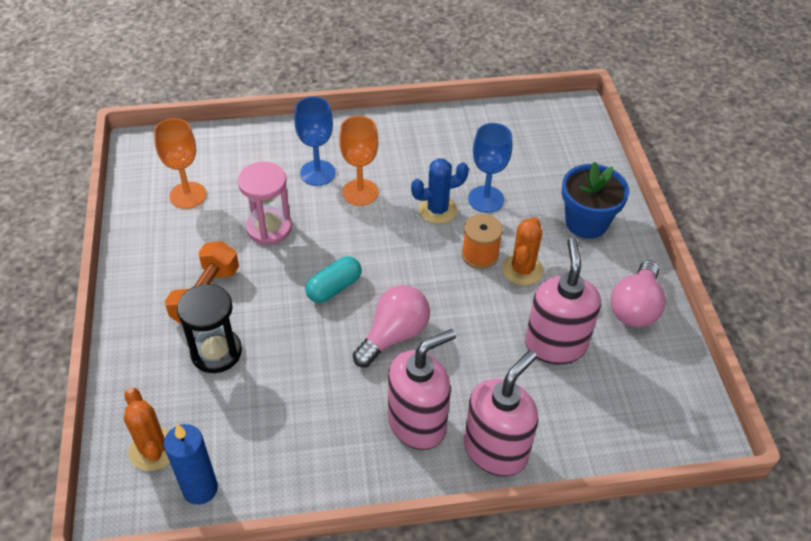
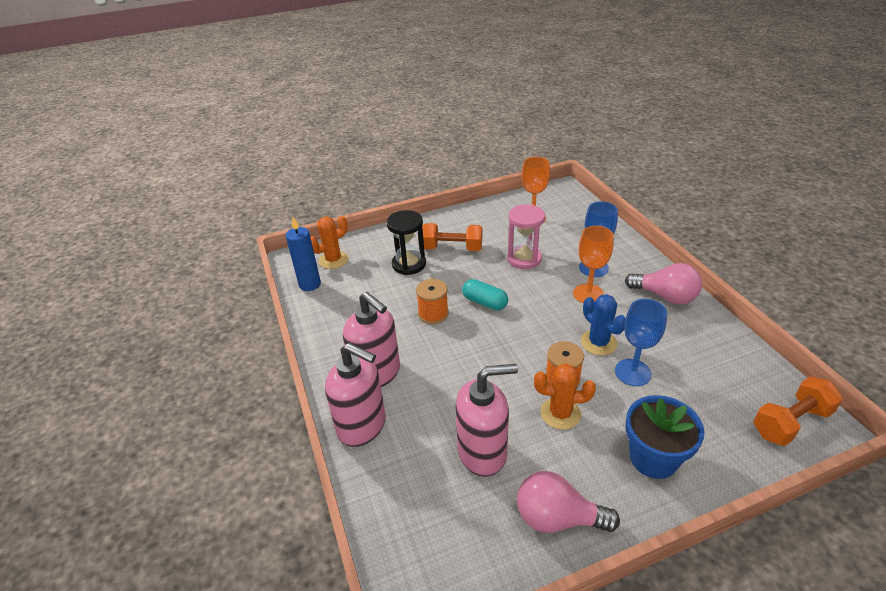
camera: 80 degrees right, 10 degrees down
pink light bulb [353,285,430,367] -> pink light bulb moved to [625,263,702,304]
none -> orange spool [416,279,449,324]
none -> orange dumbbell [753,376,843,446]

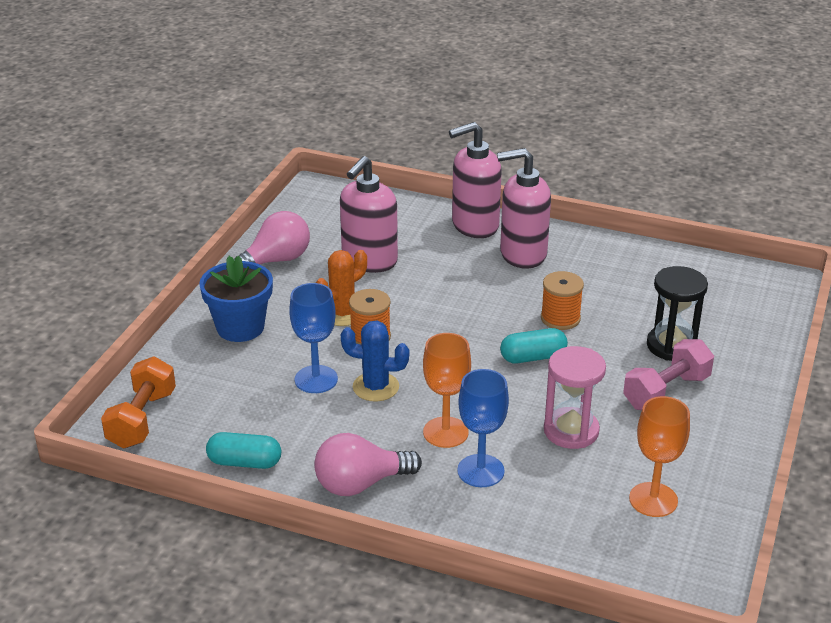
camera: 130 degrees right, 5 degrees down
blue candle [286,217,321,291] -> none
orange cactus [310,216,348,269] -> none
orange dumbbell [422,223,482,251] -> pink dumbbell [623,339,714,410]
none -> turquoise capsule [206,432,281,469]

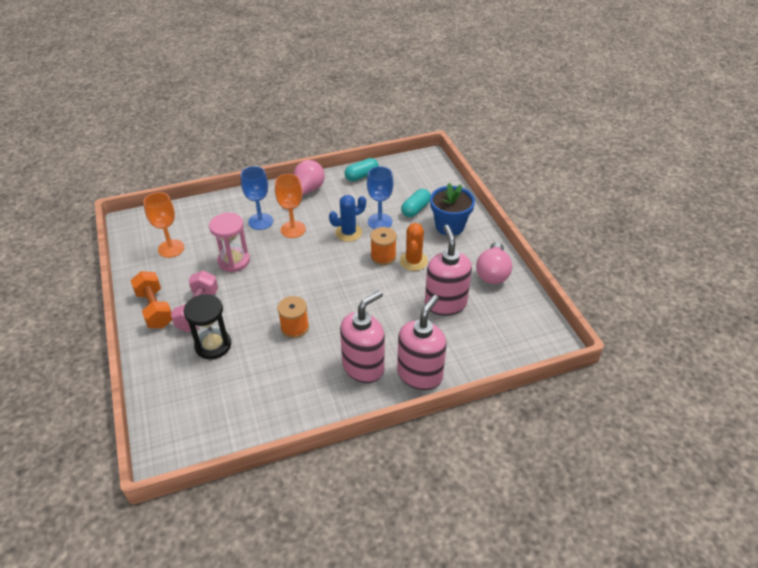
camera: 140 degrees right, 10 degrees up
orange dumbbell [101,357,176,448] -> orange dumbbell moved to [130,271,172,328]
turquoise capsule [500,328,568,363] -> turquoise capsule moved to [401,189,431,217]

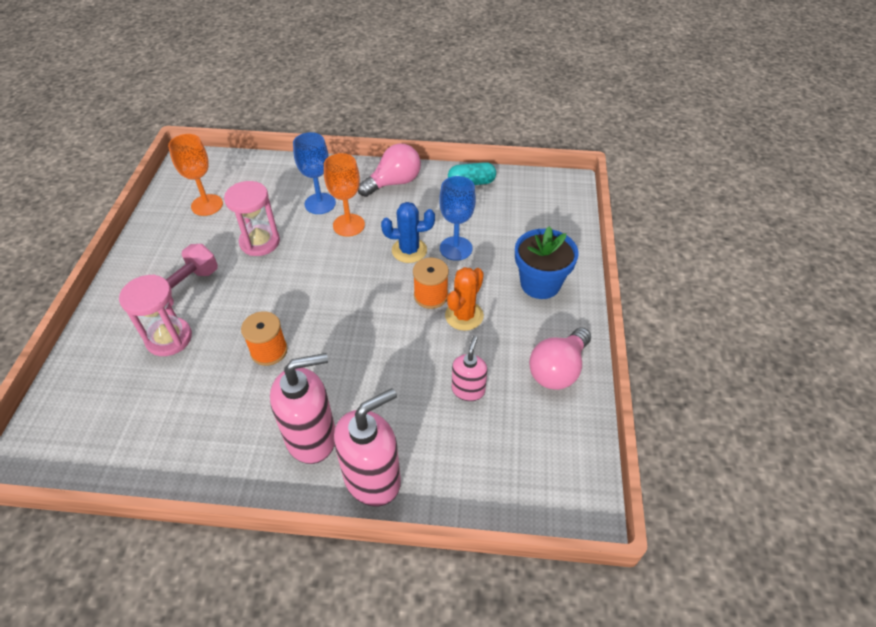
camera: 25 degrees right, 5 degrees up
orange dumbbell [130,271,172,328] -> none
black hourglass [184,294,231,359] -> pink hourglass [119,274,192,356]
turquoise capsule [401,189,431,217] -> none
pink soap dispenser [425,225,472,316] -> pink soap dispenser [452,336,488,401], size x0.56

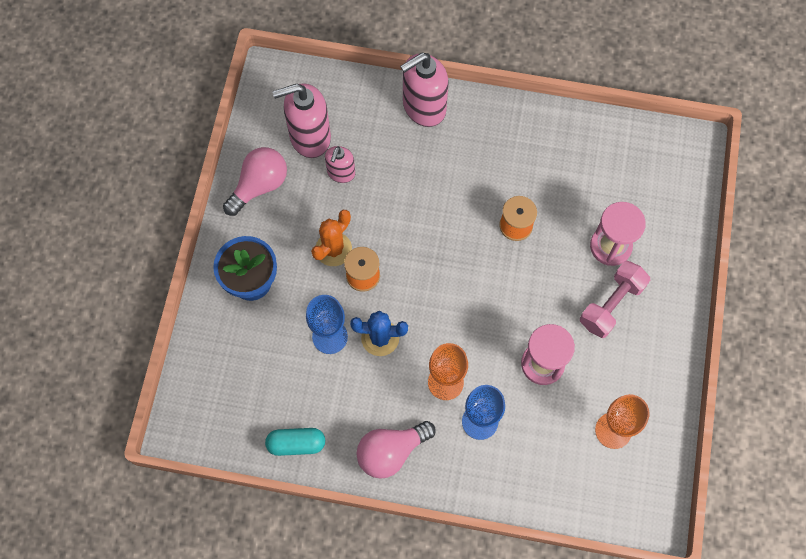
camera: 175 degrees left, 20 degrees up
pink soap dispenser [270,353,335,464] -> pink soap dispenser moved to [272,83,331,158]

